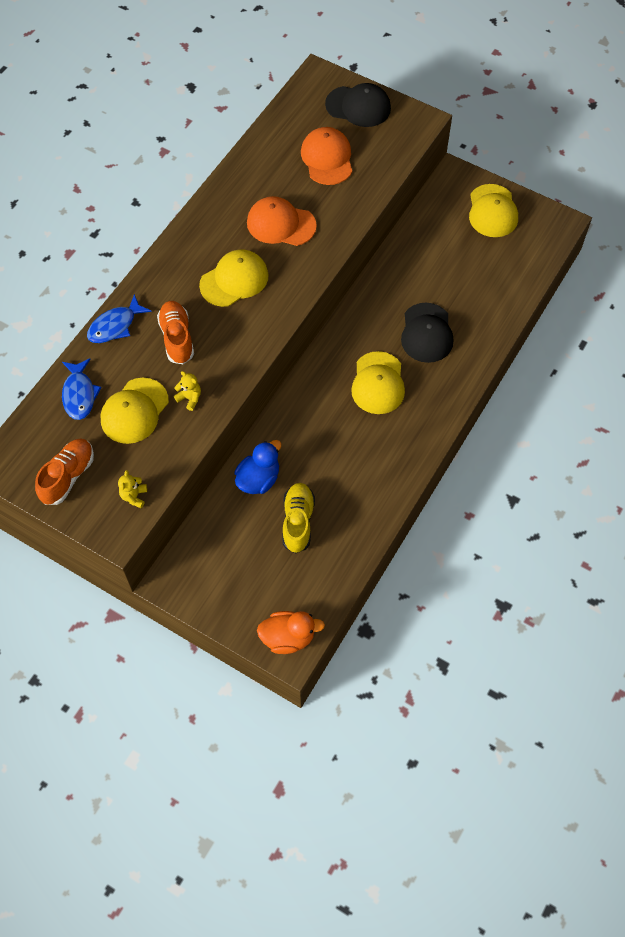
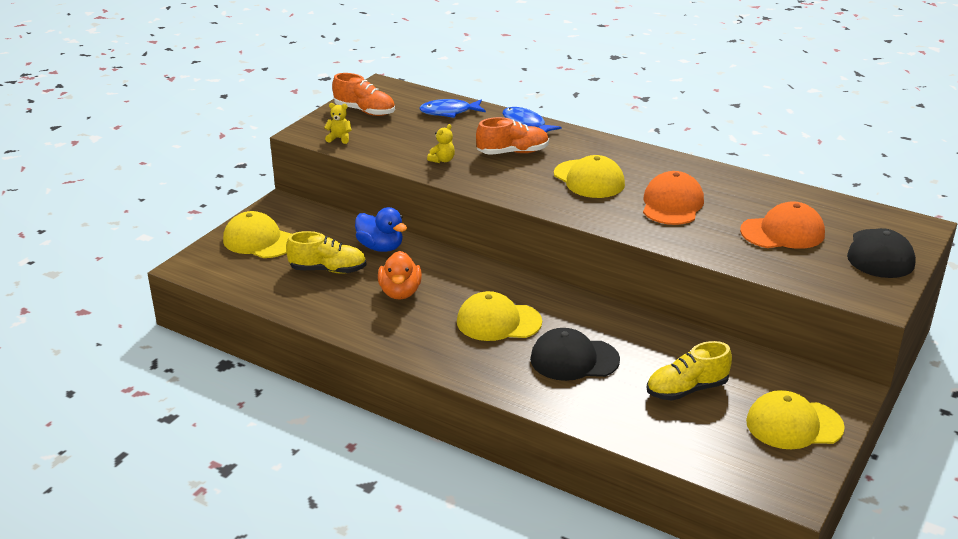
camera: 90 degrees right, 30 degrees down
yellow cap [100,378,169,444] -> yellow cap moved to [223,211,291,258]
orange duck [257,611,325,654] -> orange duck moved to [378,251,422,300]
none -> yellow shoe [647,341,732,401]

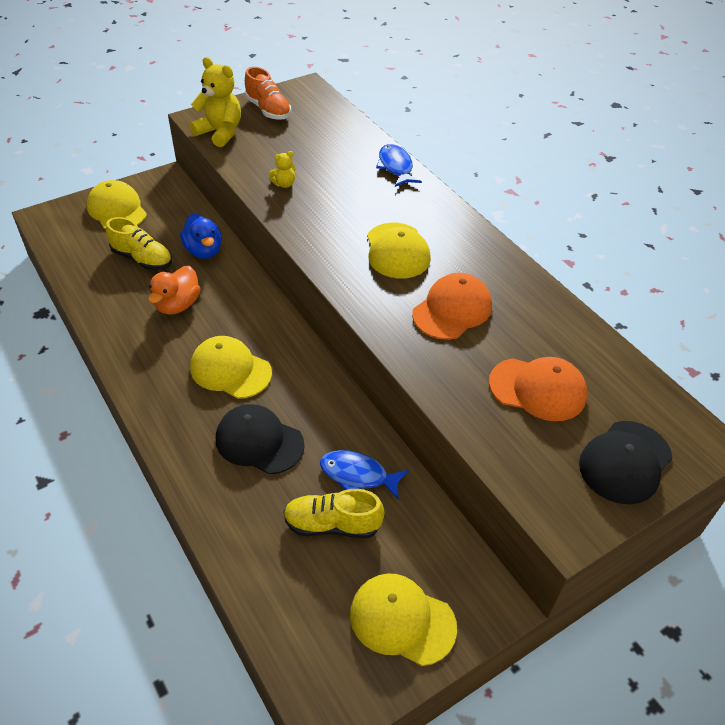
camera: 25 degrees right, 15 degrees up
yellow teddy bear [324,103,352,144] -> yellow teddy bear [190,57,241,147], size x2.02
blue fish [419,99,486,118] -> blue fish moved to [320,450,409,500]
orange shoe [476,117,549,155] -> none

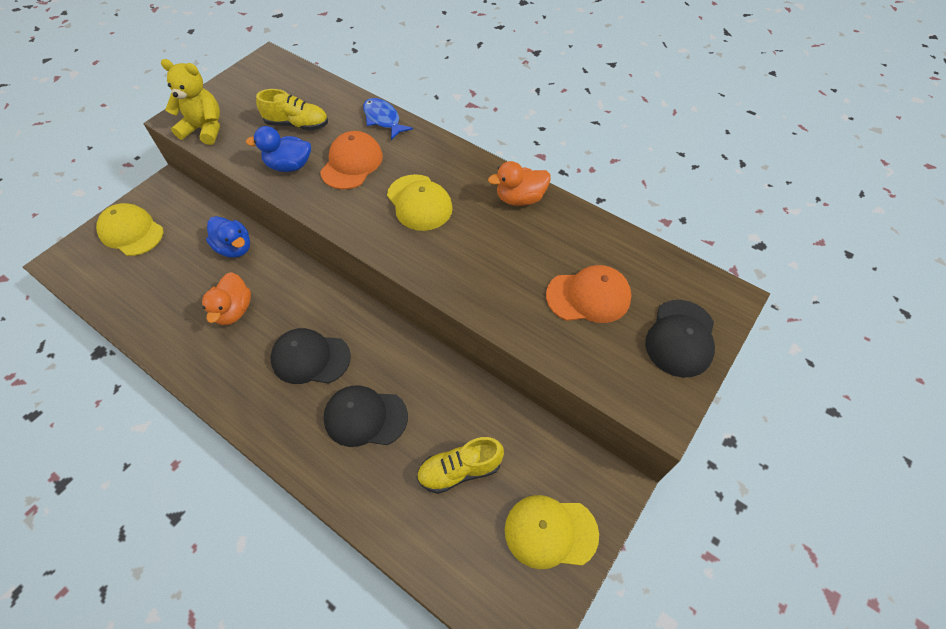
camera: 20 degrees left, 10 degrees up
yellow shoe [106,217,172,270] -> yellow shoe moved to [256,89,328,130]
yellow cap [190,336,272,399] -> black cap [270,328,351,384]
orange shoe [245,67,291,120] -> none
yellow teddy bear [269,151,296,188] -> blue duck [246,126,311,172]
blue fish [320,450,409,500] -> none
orange cap [412,273,492,340] -> orange cap moved to [320,131,383,189]
none -> orange duck [488,161,551,206]

